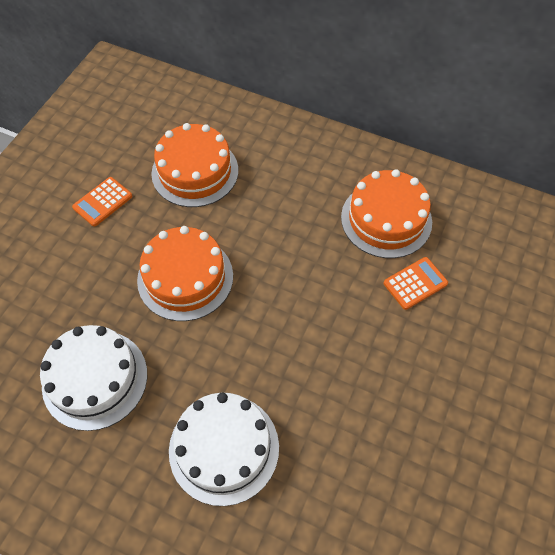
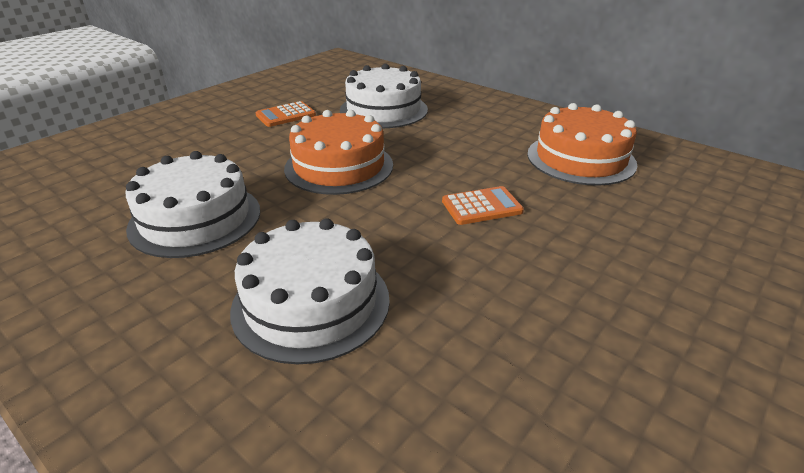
camera: 15 degrees right, 25 degrees down
orange cake [151,123,238,207] -> white cake [340,64,428,128]
orange calculator [384,257,448,310] -> orange calculator moved to [442,186,524,225]

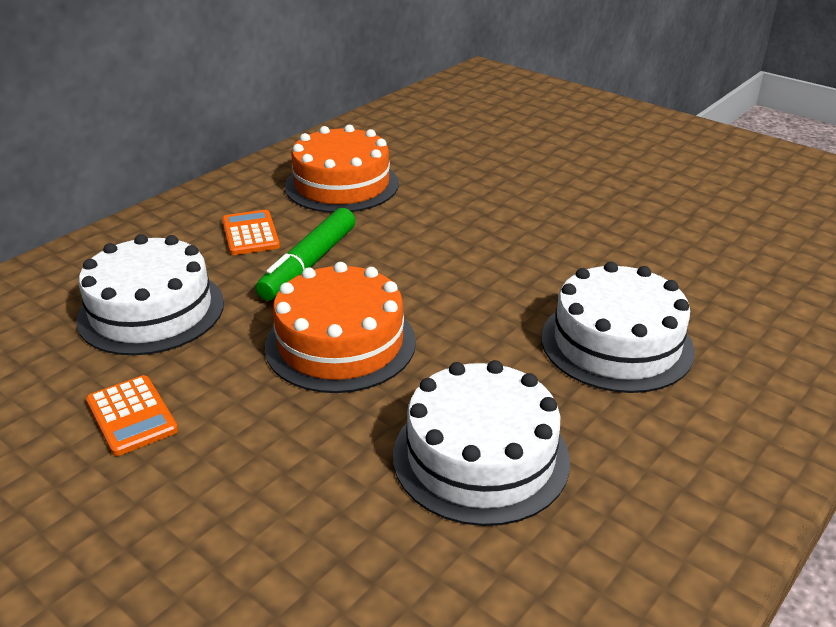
camera: 90 degrees left, 0 degrees up
orange calculator [442,186,524,225] -> orange calculator moved to [222,210,280,255]
none -> green marker [256,208,356,301]

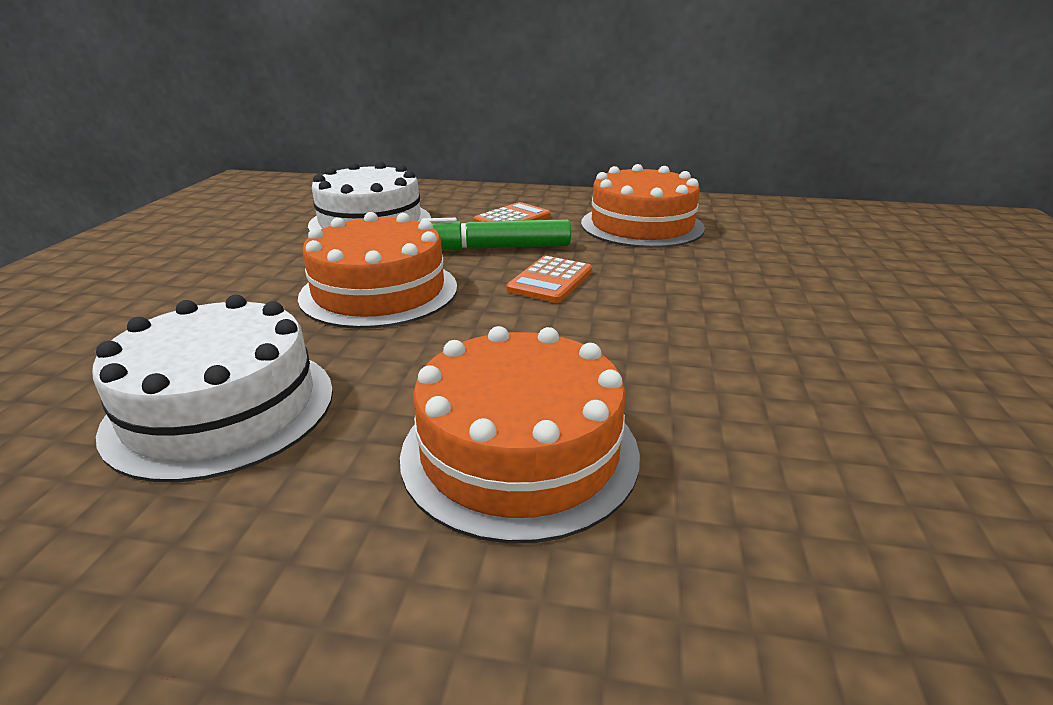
camera: 60 degrees right, 5 degrees down
orange calculator [86,375,178,456] -> orange calculator moved to [506,256,592,303]
white cake [541,262,695,393] -> orange cake [400,326,640,544]

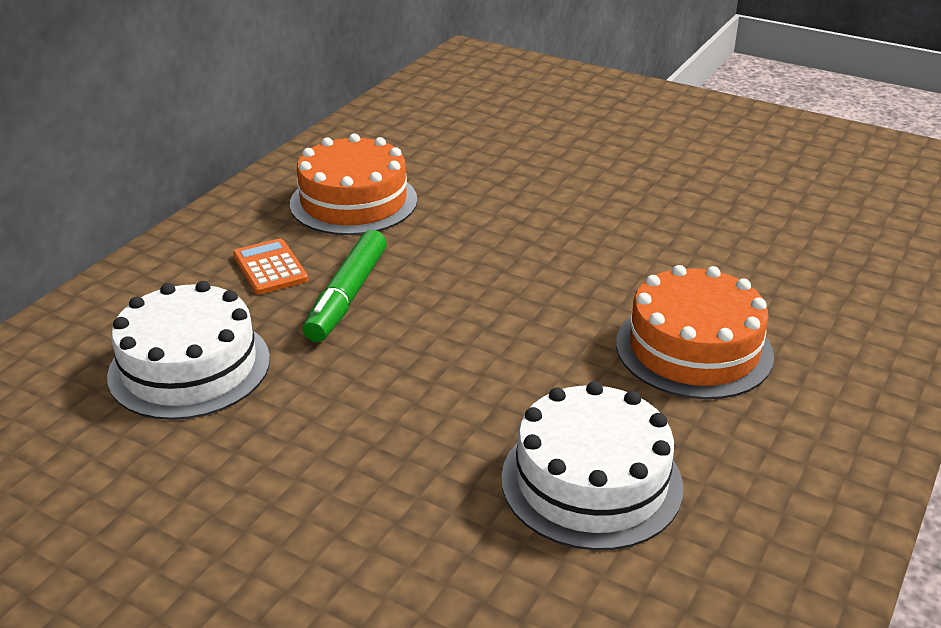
camera: 70 degrees left, 5 degrees up
orange cake [298,212,457,329] -> none
orange calculator [506,256,592,303] -> none

